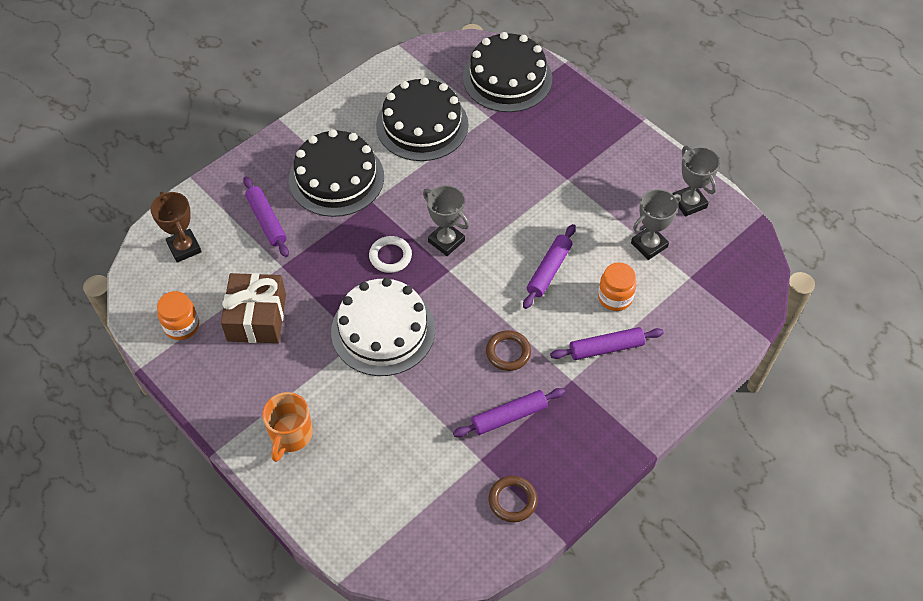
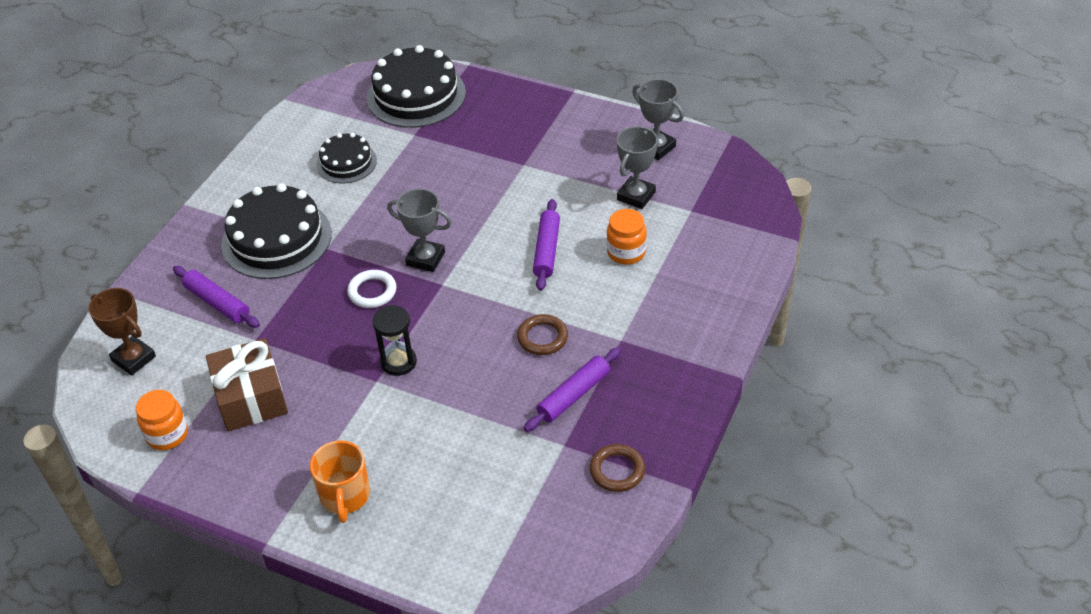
camera: 20 degrees left, 10 degrees down
white cake [331,278,435,376] -> black hourglass [372,305,417,376]
black cake [376,77,468,161] -> black cake [316,133,377,184], size x0.58
purple rolling pin [550,327,664,360] -> none

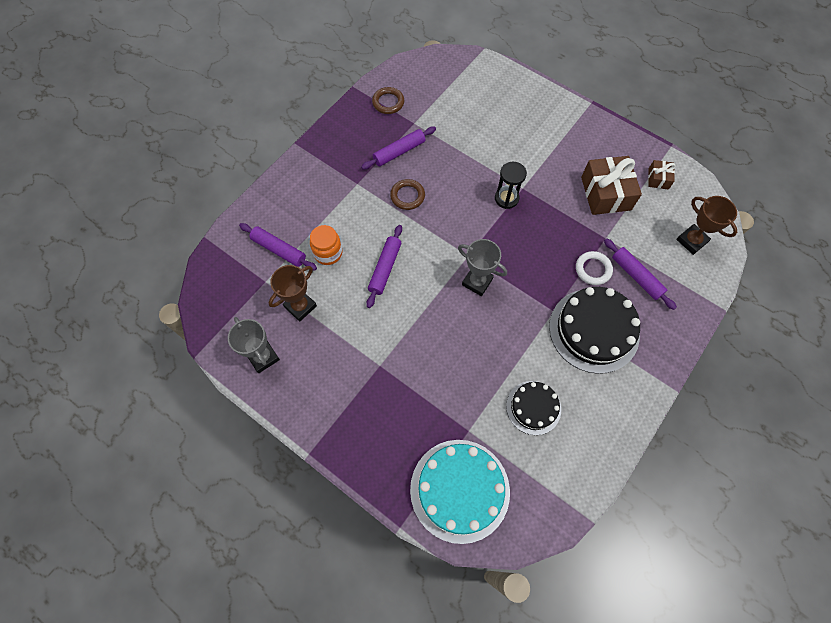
camera: 170 degrees left, 20 degrees up
orange jar [136,390,188,450] -> brown gift [648,160,676,190]
orange mug [310,440,370,523] -> none
white ring [347,270,397,308] -> white ring moved to [576,251,613,285]
black cake [367,45,466,128] -> turquoise cake [410,440,510,544]
grey trophy [617,126,658,209] -> brown trophy [268,265,317,322]
none -> purple rolling pin [239,223,317,271]

